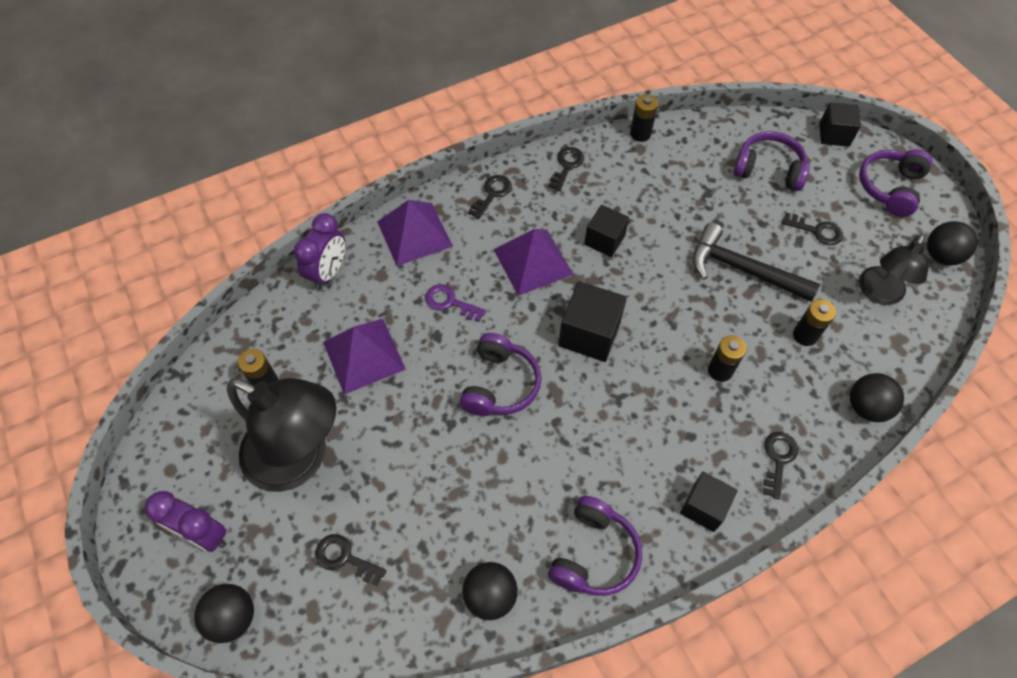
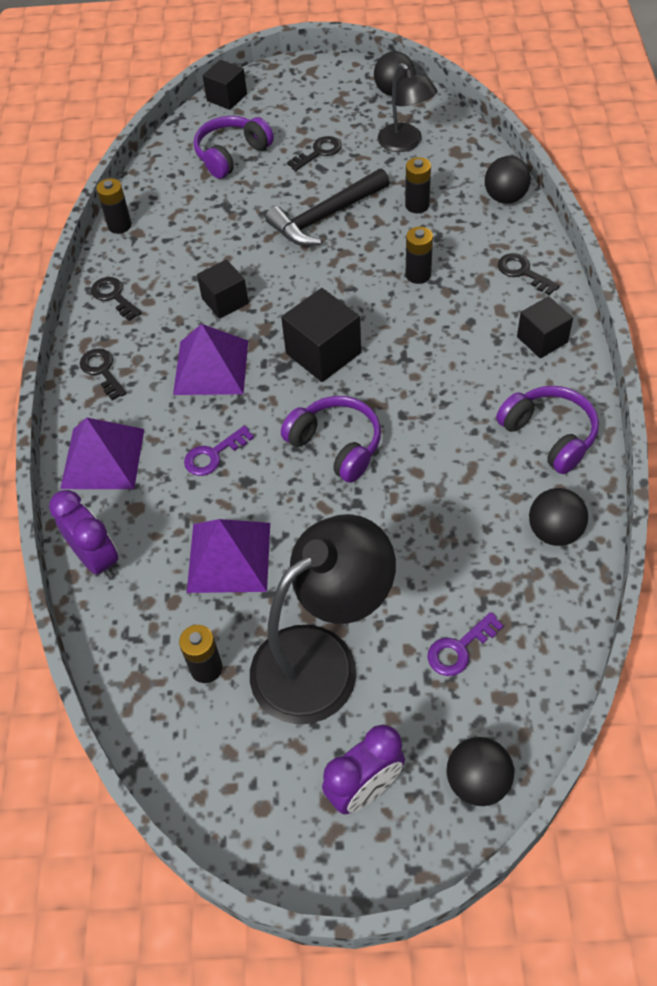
camera: 60 degrees left, 5 degrees down
black key [315,534,386,586] -> purple key [427,612,504,676]
purple headphones [859,149,932,217] -> none

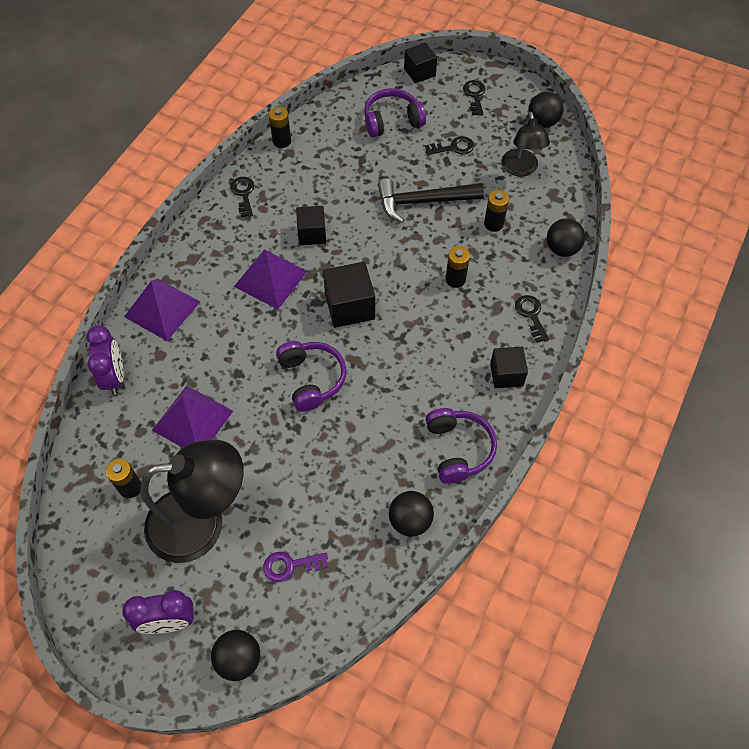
camera: 25 degrees right, 5 degrees up
black key [80,348,127,400] -> black key moved to [463,80,485,116]
purple key [184,426,254,476] -> none

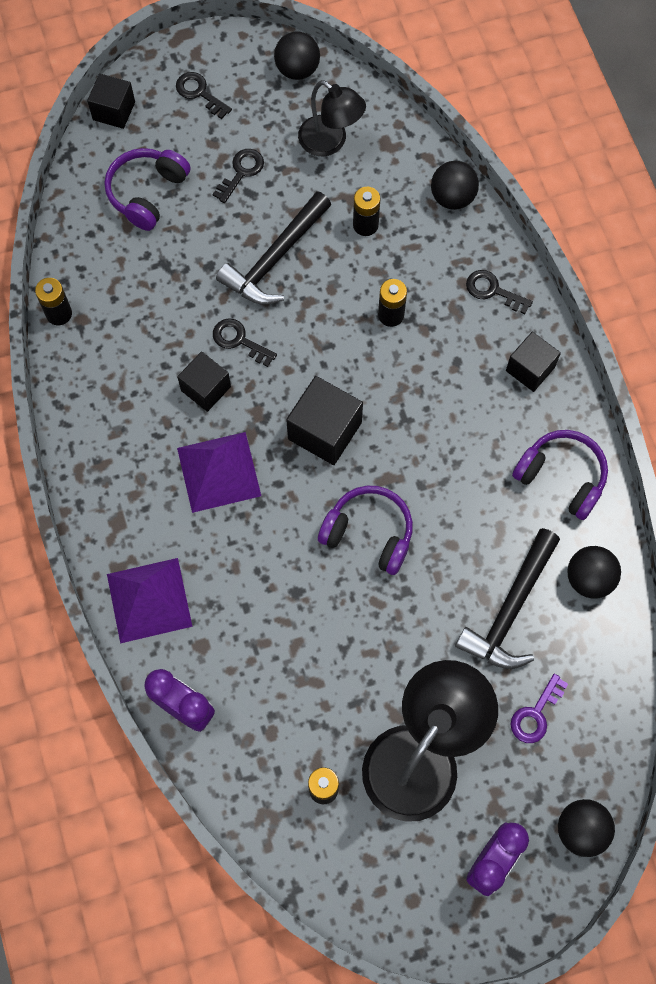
camera: 45 degrees left, 10 degrees up
purple pyramid [152,385,233,448] -> none
black key [230,177,254,218] -> black key moved to [213,318,277,367]
none -> black hammer [455,528,560,669]

